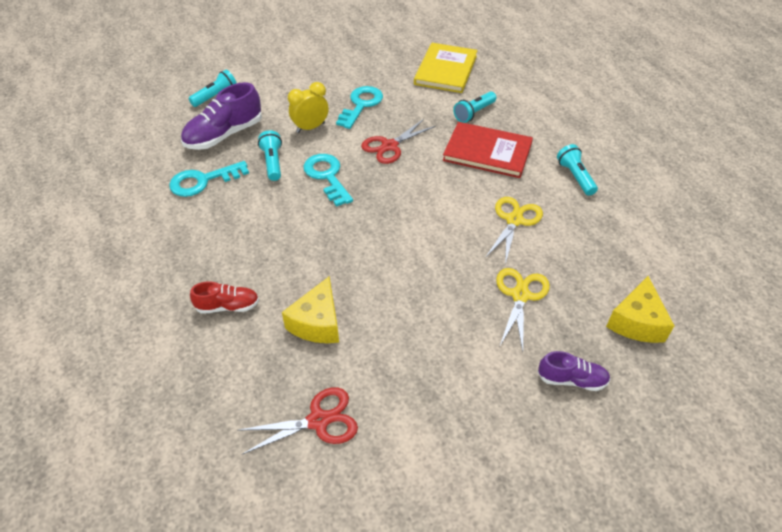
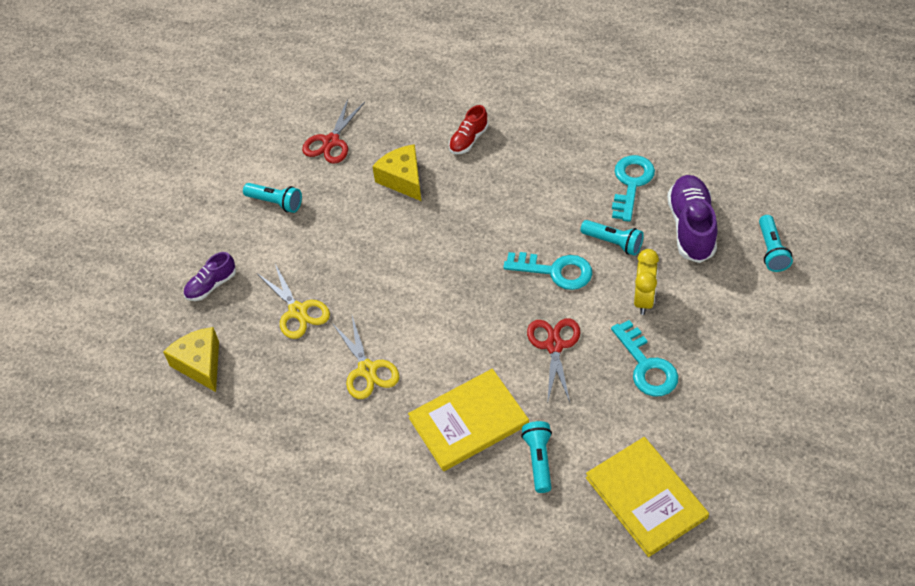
camera: 135 degrees right, 5 degrees up
red book [443,122,533,178] -> yellow book [408,369,529,471]
turquoise flashlight [557,144,598,196] -> turquoise flashlight moved to [243,183,302,213]

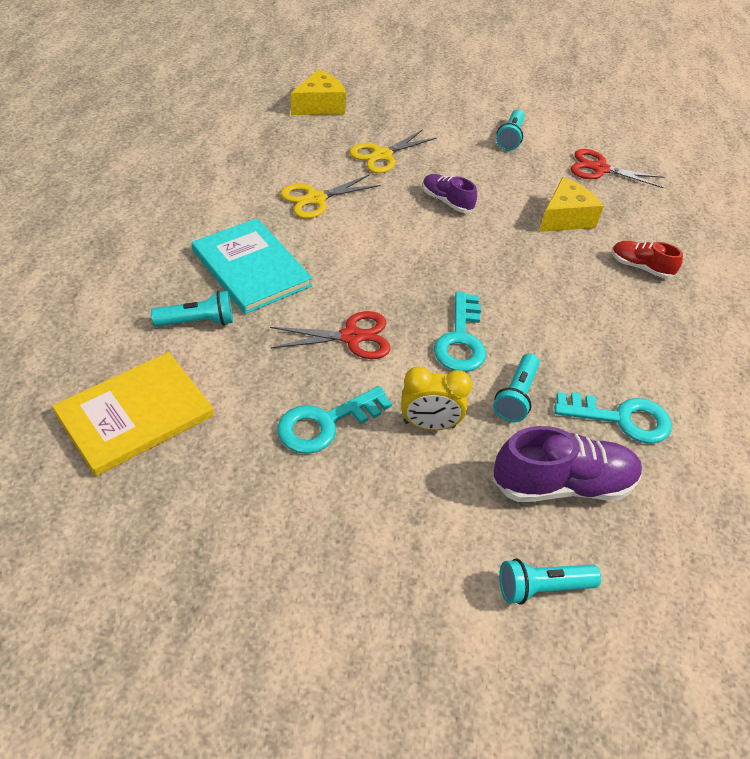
camera: 75 degrees right, 5 degrees down
purple shoe [183,252,236,301] -> purple shoe moved to [423,174,477,213]
yellow book [408,369,529,471] -> turquoise book [192,218,312,314]

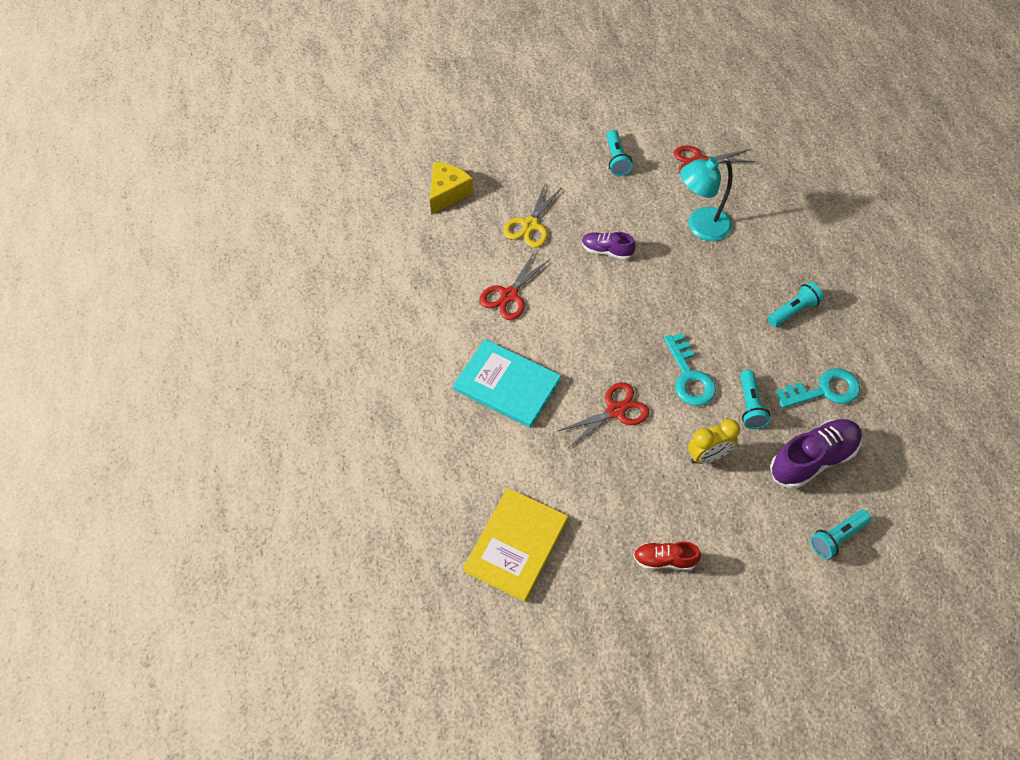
camera: 20 degrees left, 10 degrees up
turquoise flashlight [151,291,233,327] -> turquoise flashlight moved to [768,282,824,327]
turquoise key [277,386,392,454] -> none
yellow scissors [280,174,381,219] -> red scissors [479,252,550,320]
yellow cheese [539,177,604,232] -> turquoise lamp [680,157,732,241]
red shoe [612,241,683,279] -> red shoe moved to [633,541,701,570]

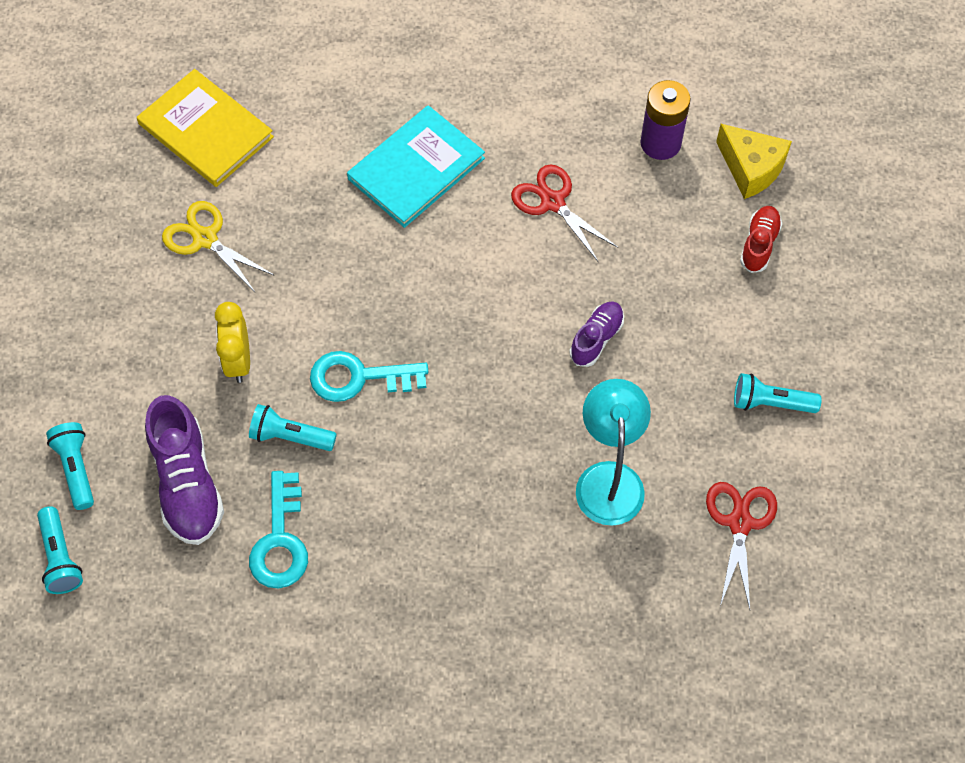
camera: 105 degrees right, 5 degrees up
yellow scissors [503,184,561,248] -> yellow scissors moved to [162,201,275,292]
red scissors [558,382,649,448] -> none
red shoe [633,541,701,570] -> red shoe moved to [740,206,782,273]
turquoise flashlight [768,282,824,327] -> turquoise flashlight moved to [37,506,83,594]
none -> purple battery [640,80,691,160]

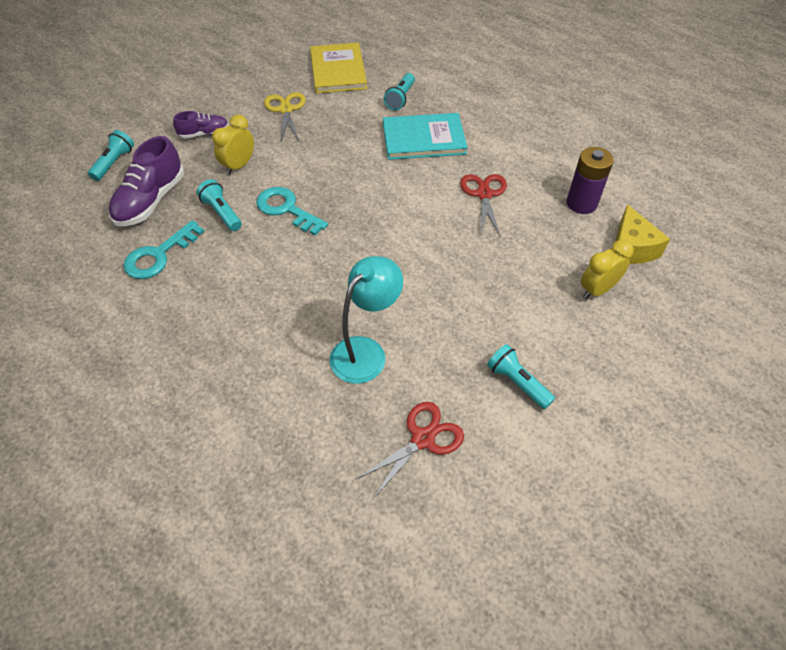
camera: 40 degrees right, 10 degrees down
turquoise flashlight [37,506,83,594] -> turquoise flashlight moved to [384,73,415,111]
purple shoe [570,301,624,367] -> purple shoe moved to [173,111,229,139]
red shoe [740,206,782,273] -> yellow clock [581,240,634,299]

